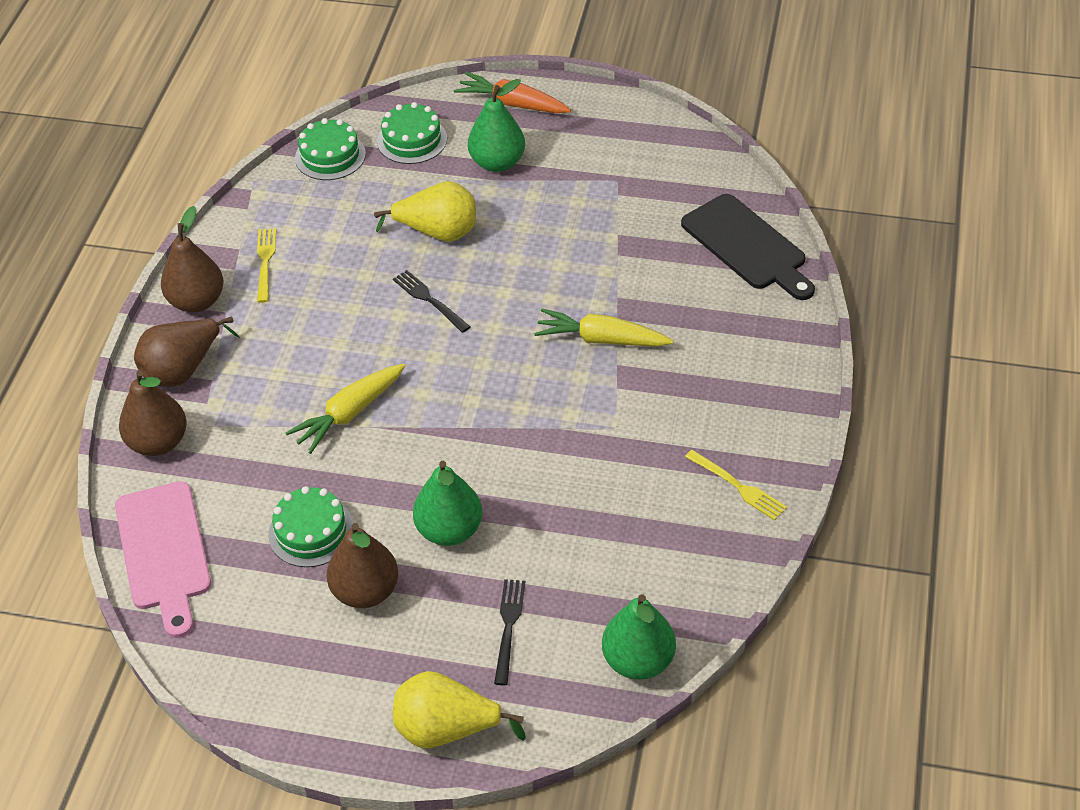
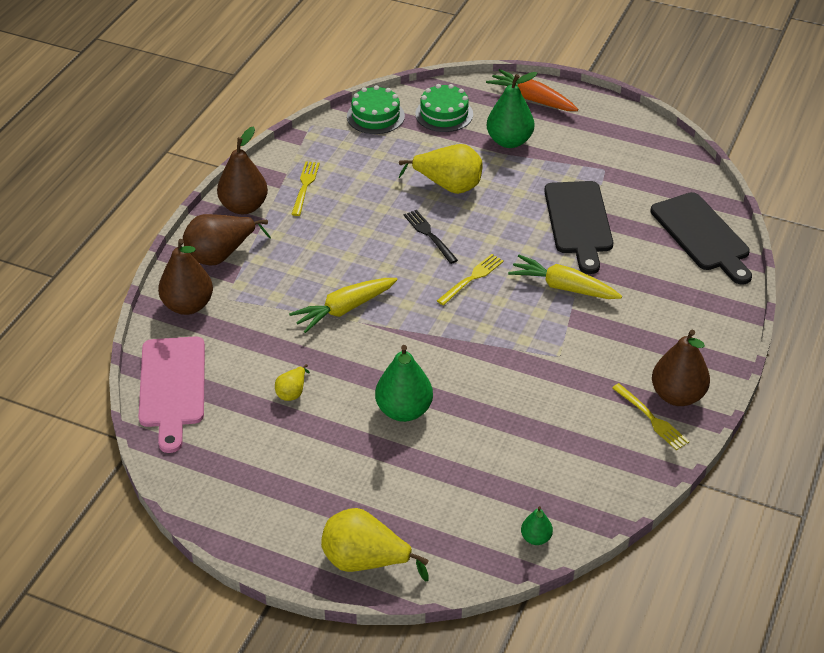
camera: 10 degrees right, 5 degrees down
green cake [268,486,353,567] -> yellow pear [275,364,310,401]
brown pear [327,523,398,608] -> brown pear moved to [652,330,710,406]
black fork [494,579,525,685] -> none
green pear [602,594,676,680] -> green pear [521,506,553,545], size x0.51
none -> yellow fork [437,254,504,305]
none -> black cutting board [544,181,613,274]

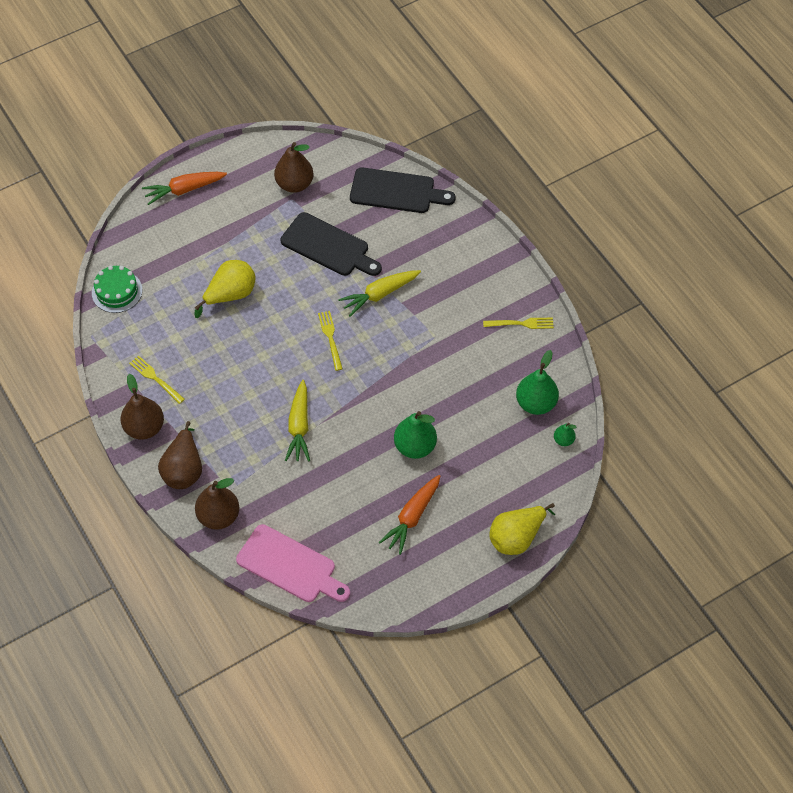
camera: 55 degrees left, 15 degrees up
yellow pear [275,364,310,401] -> none
black fork [404,210,458,264] -> none
green cake [415,84,473,132] -> none
green pear [487,72,537,148] -> green pear moved to [516,350,559,415]
brown pear [652,330,710,406] -> brown pear moved to [274,142,314,193]
none -> orange carrot [379,475,440,555]

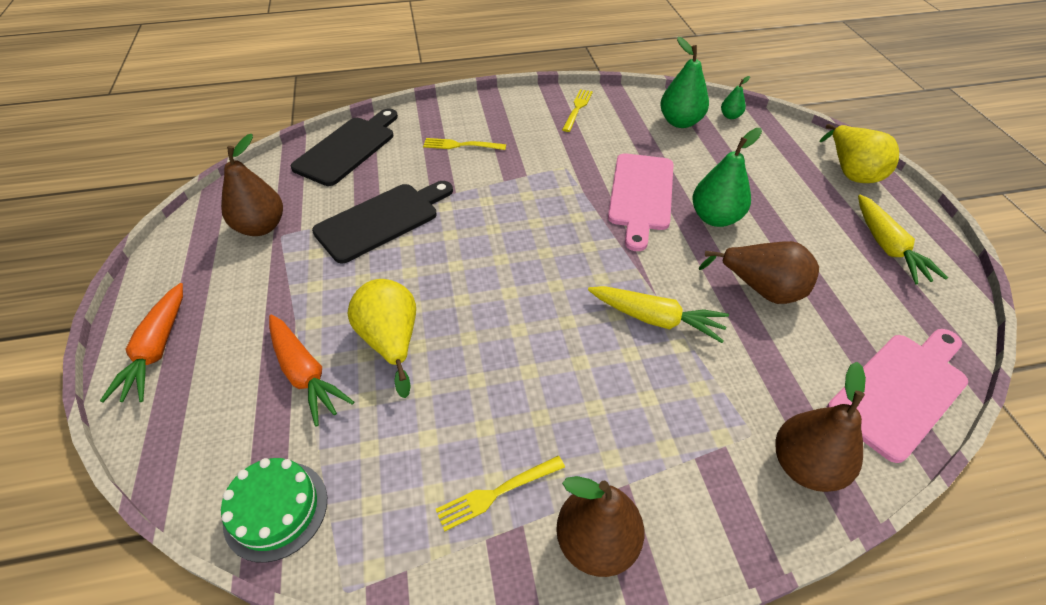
camera: 70 degrees left, 10 degrees down
brown pear [158,421,202,489] -> brown pear moved to [699,241,819,304]
yellow fork [318,311,343,371] -> yellow fork moved to [423,138,506,150]
yellow carrot [338,270,421,317] -> yellow carrot moved to [858,195,948,284]
orange carrot [379,475,440,555] -> orange carrot moved to [269,315,354,427]
none -> pink cutting board [608,153,674,251]

